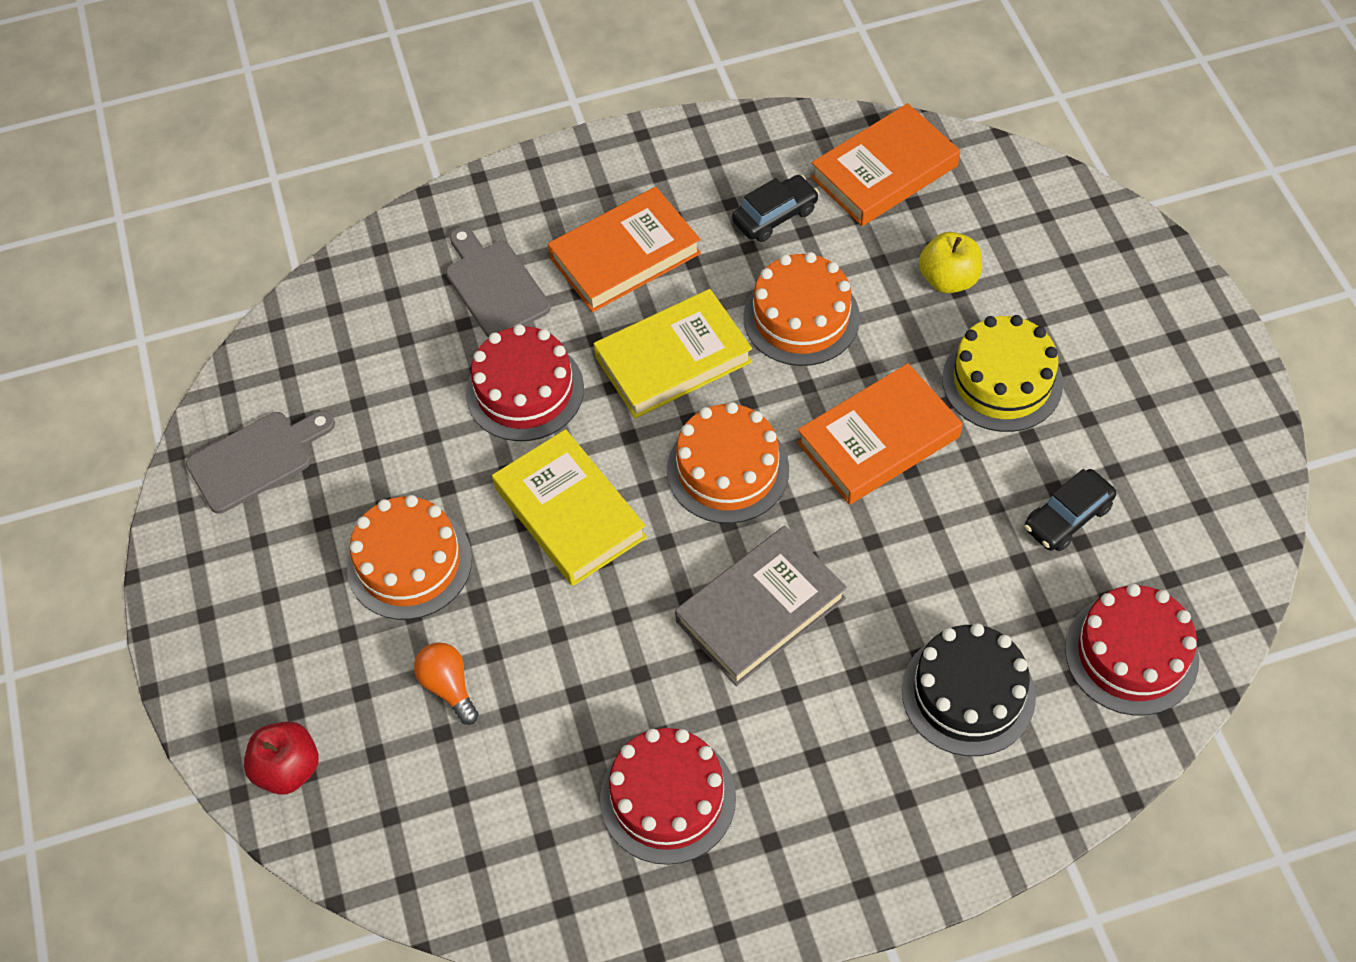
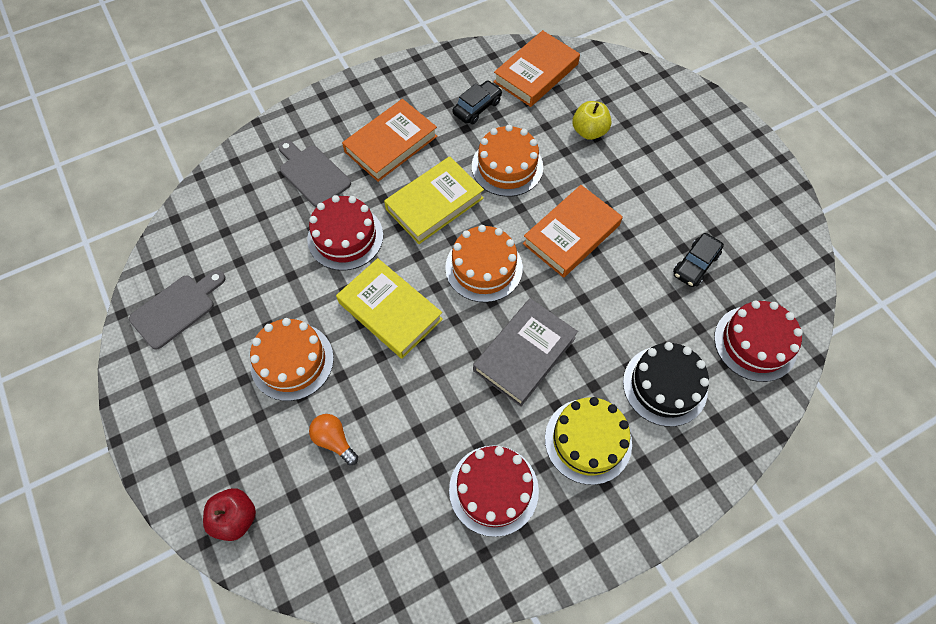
camera: 15 degrees left, 5 degrees up
yellow cake [942,315,1063,432] -> yellow cake moved to [545,397,632,485]

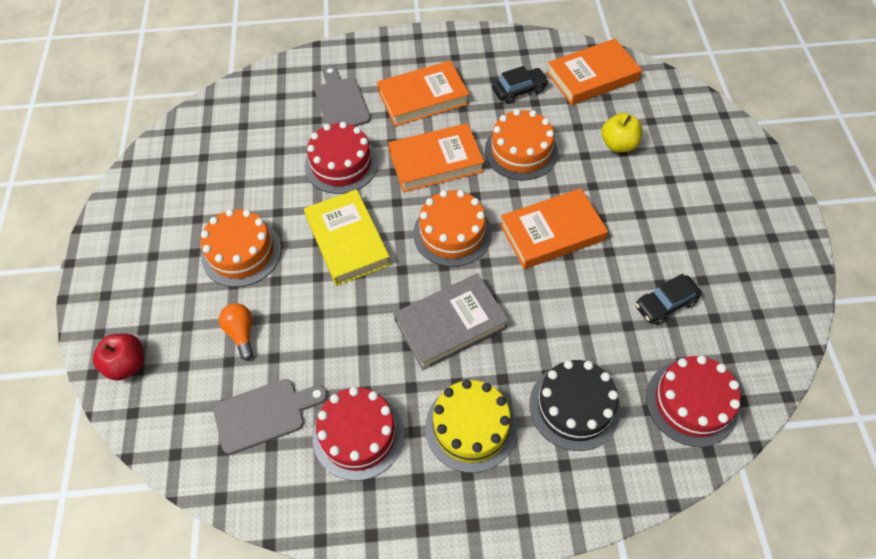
camera: 25 degrees right, 5 degrees down
grey cutting board [129,270,226,350] -> grey cutting board moved to [213,379,327,455]
yellow book [384,156,484,244] -> orange book [388,123,485,192]

